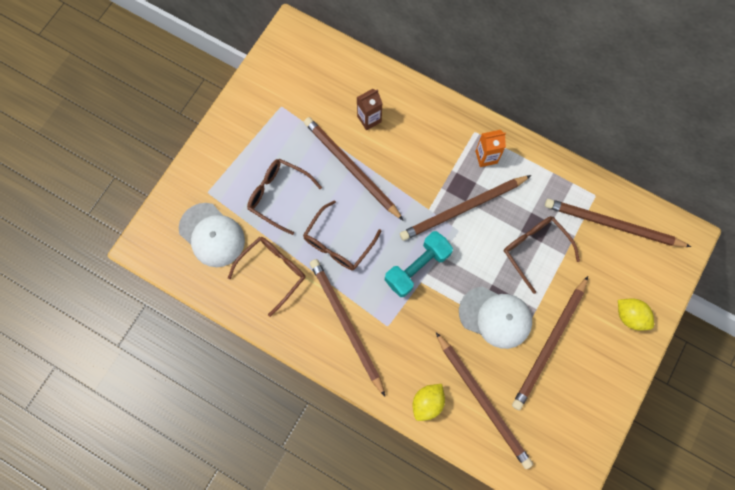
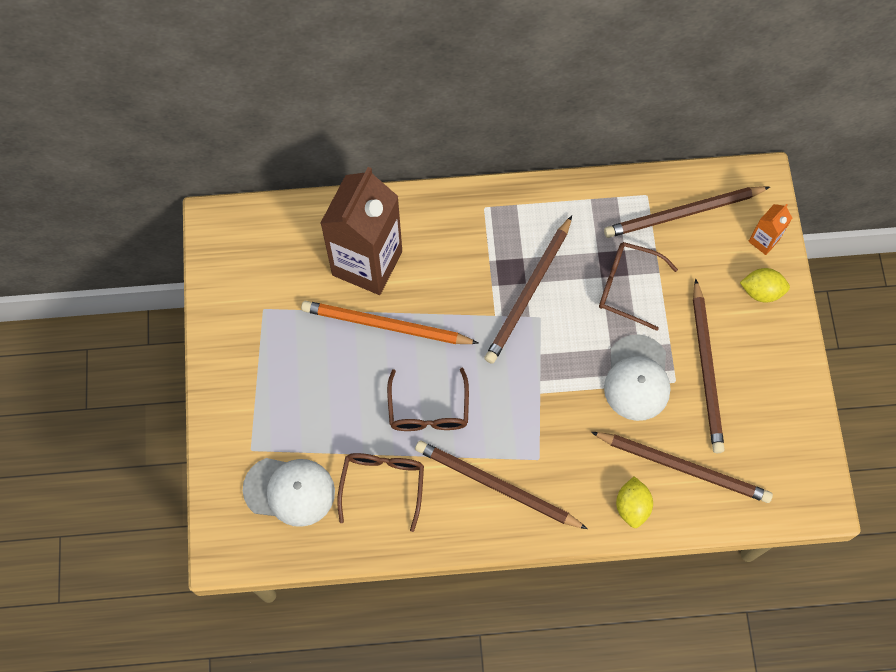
camera: 35 degrees left, 5 degrees down
brown glasses [247,159,322,235] -> none
brown pencil [304,117,404,221] -> orange pencil [301,301,479,344]
brown carton [356,89,383,130] -> brown carton [320,167,402,295], size x2.37
turquoise dumbbell [385,231,453,297] -> none
white cap [459,287,532,349] -> white cap turned 105 degrees clockwise [604,335,670,421]
orange carton [475,130,506,167] -> orange carton moved to [748,204,792,255]

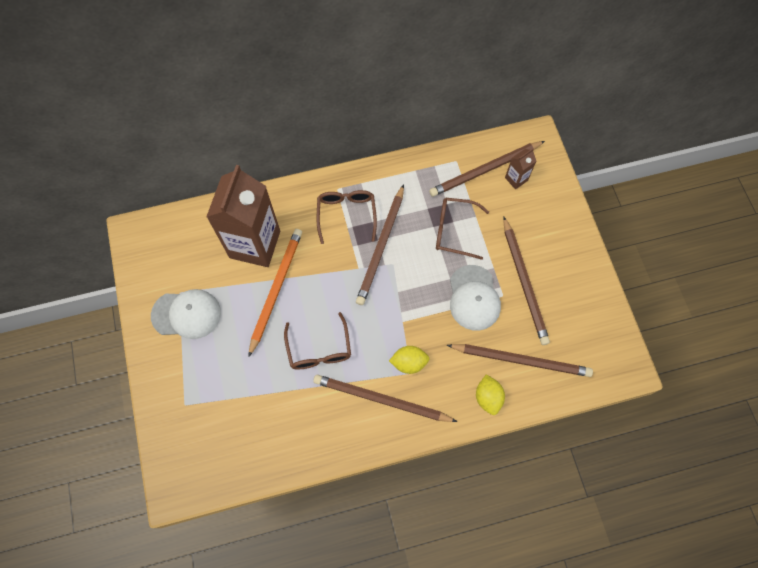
camera: 10 degrees left, 0 degrees up
white cap [243,458,335,527] -> white cap moved to [151,289,221,339]
orange pencil [301,301,479,344] -> orange pencil turned 105 degrees clockwise [248,229,302,357]
brown glasses [337,453,424,532] -> brown glasses moved to [317,190,377,244]
yellow lemon [740,268,790,303] -> yellow lemon moved to [389,346,430,374]
orange carton [748,204,792,255] -> none
none -> brown carton [505,149,536,189]

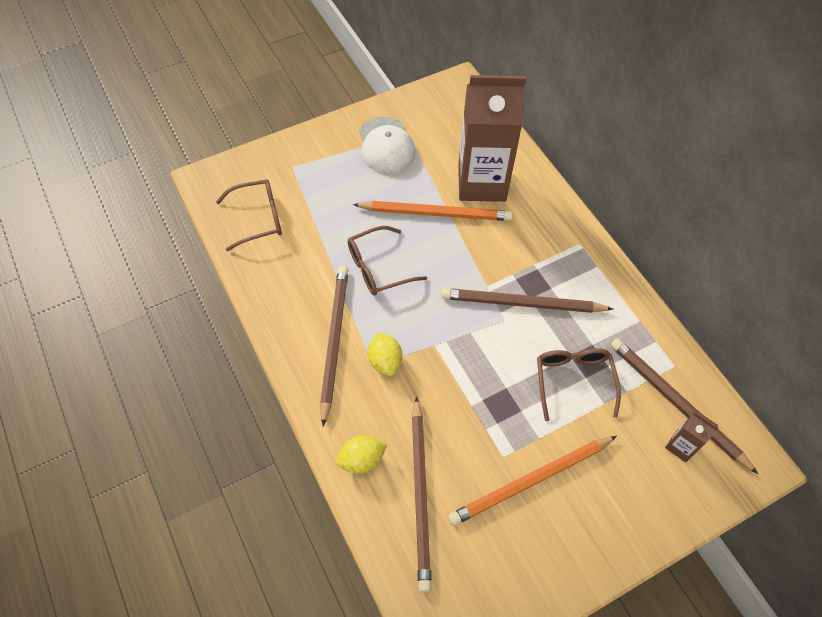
camera: 75 degrees right, 10 degrees down
brown glasses [317,190,377,244] -> brown glasses moved to [216,179,282,251]
white cap [450,265,501,331] -> none
brown pencil [503,217,550,345] -> orange pencil [448,436,617,526]

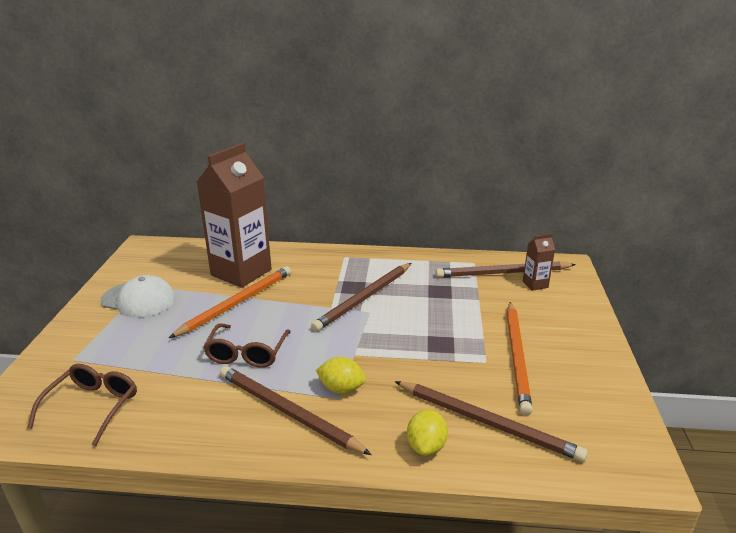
camera: 55 degrees left, 30 degrees down
brown glasses [537,348,621,421] -> none

